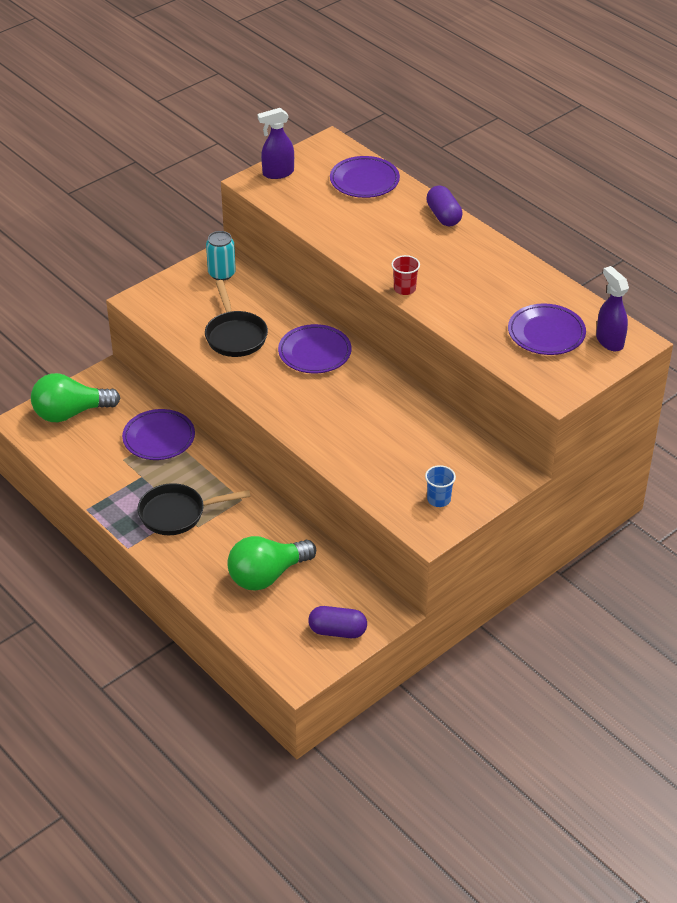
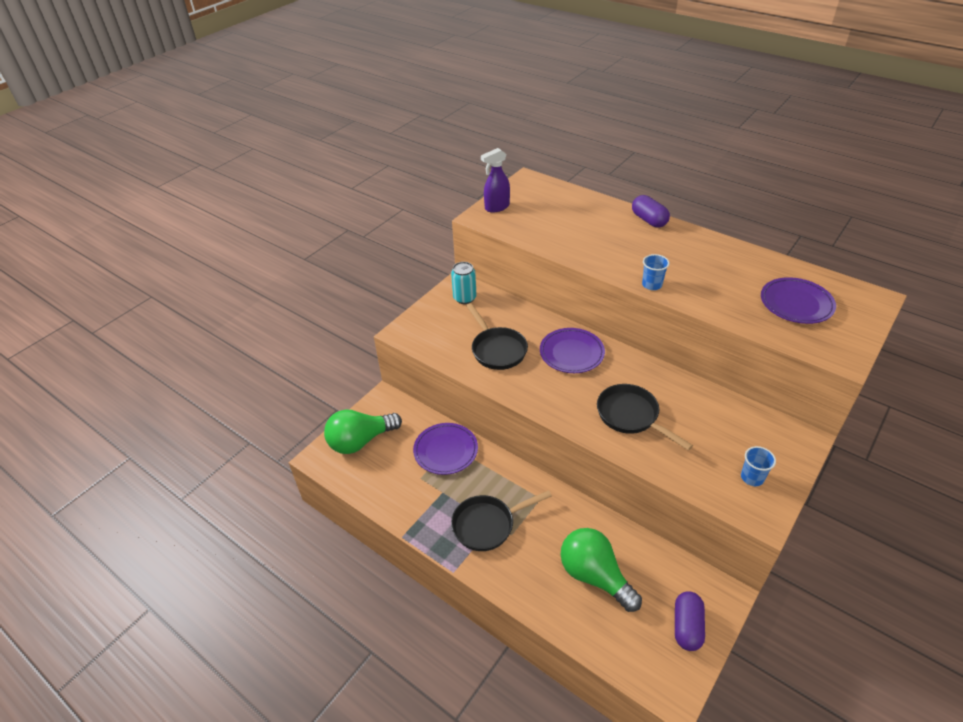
camera: 10 degrees left, 0 degrees up
green light bulb [227,536,316,591] -> green light bulb turned 90 degrees clockwise [561,528,642,612]
purple capsule [308,606,367,638] -> purple capsule turned 75 degrees counterclockwise [675,591,705,651]
purple plate [330,156,400,198] -> none
red cup [391,255,420,295] -> blue cup [642,254,670,290]
purple spray bottle [596,266,629,351] -> none
none -> black pan [597,384,693,451]

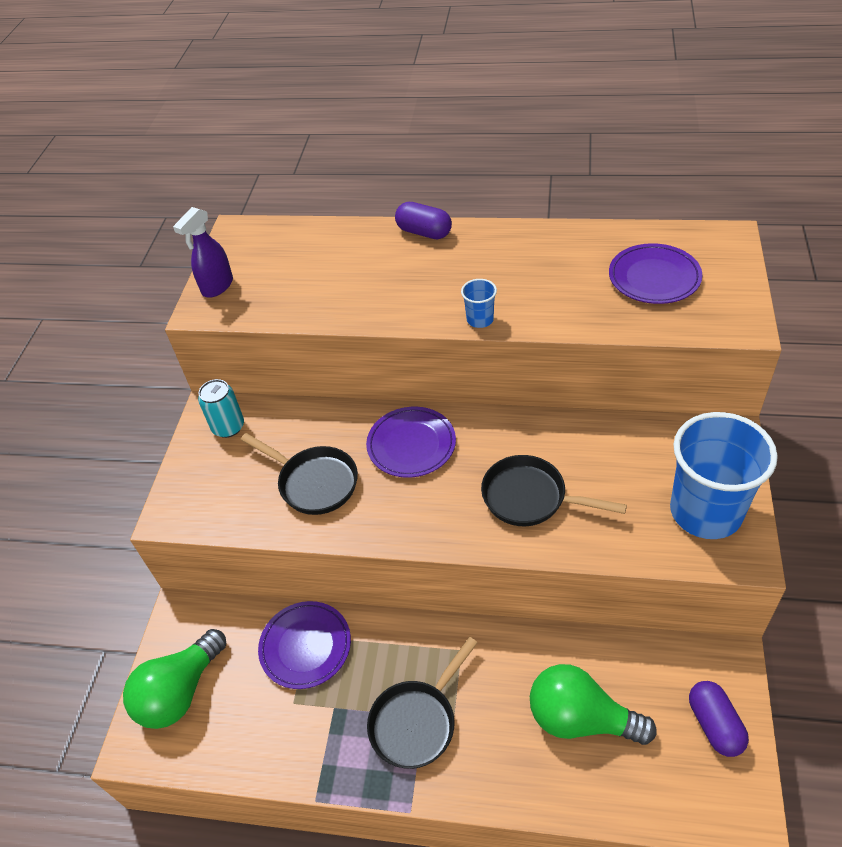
camera: 25 degrees left, 5 degrees up
blue cup [741,446,776,486] -> blue cup [670,412,778,539], size x2.44

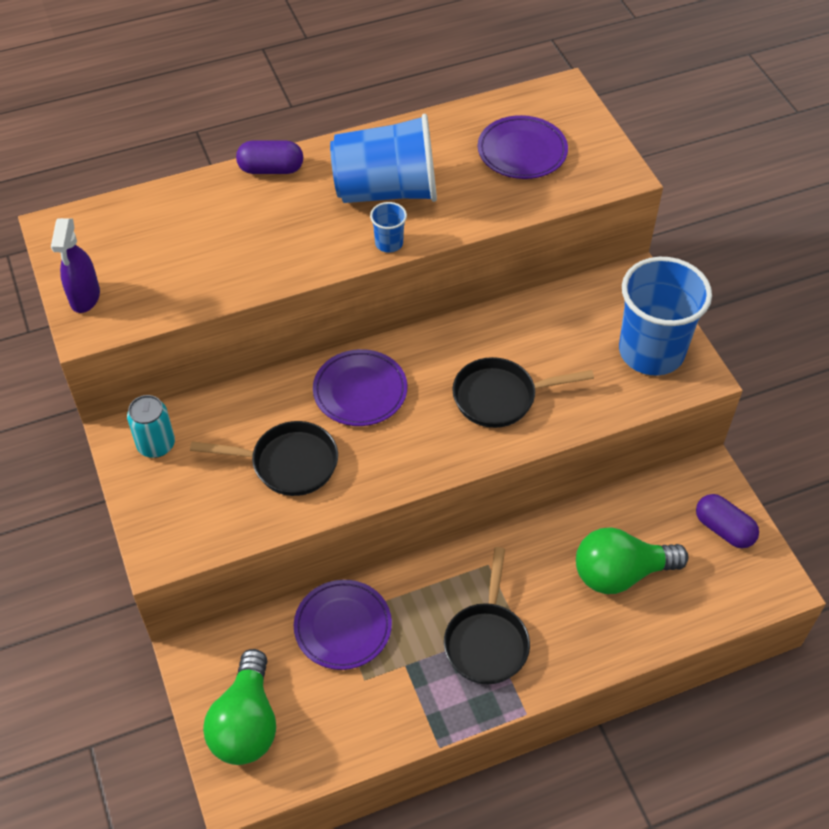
camera: 35 degrees left, 5 degrees up
none -> blue cup [330,114,437,203]

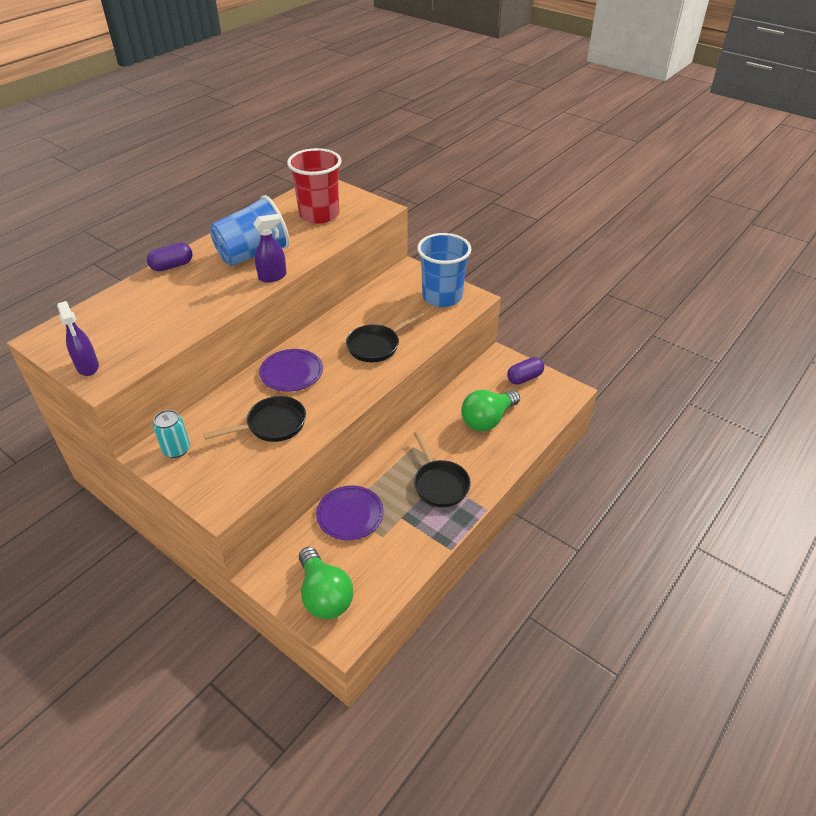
camera: 30 degrees left, 10 degrees down
blue cup [370,202,407,253] -> purple spray bottle [253,214,287,282]
purple plate [478,115,568,179] -> red cup [287,148,341,224]
purple capsule [696,494,759,548] -> purple capsule turned 45 degrees counterclockwise [507,357,544,385]

